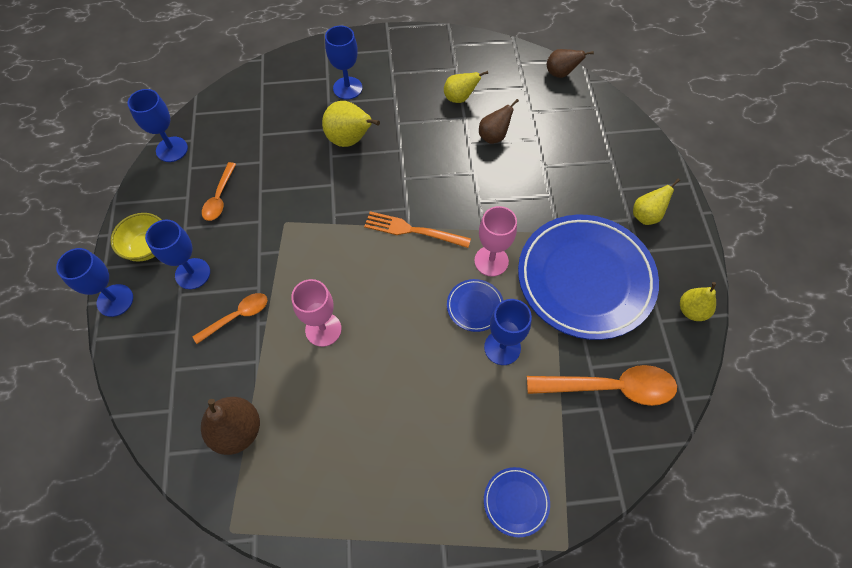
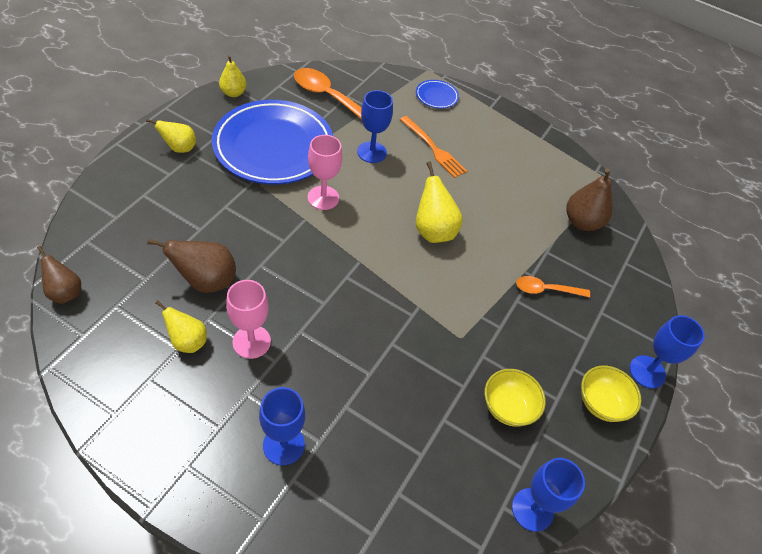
camera: 150 degrees left, 10 degrees down
blue goblet [145,220,210,289] -> none
orange spoon [202,162,236,221] -> yellow bowl [484,369,546,427]
pink goblet [291,279,342,347] -> pink goblet moved to [226,280,271,359]
yellow pear [322,101,380,147] -> yellow pear moved to [416,161,463,243]
orange fork [364,211,471,248] -> orange fork moved to [400,116,467,178]
blue plate [447,279,504,332] -> none
brown pear [479,99,519,144] -> brown pear [147,239,236,293], size x1.51

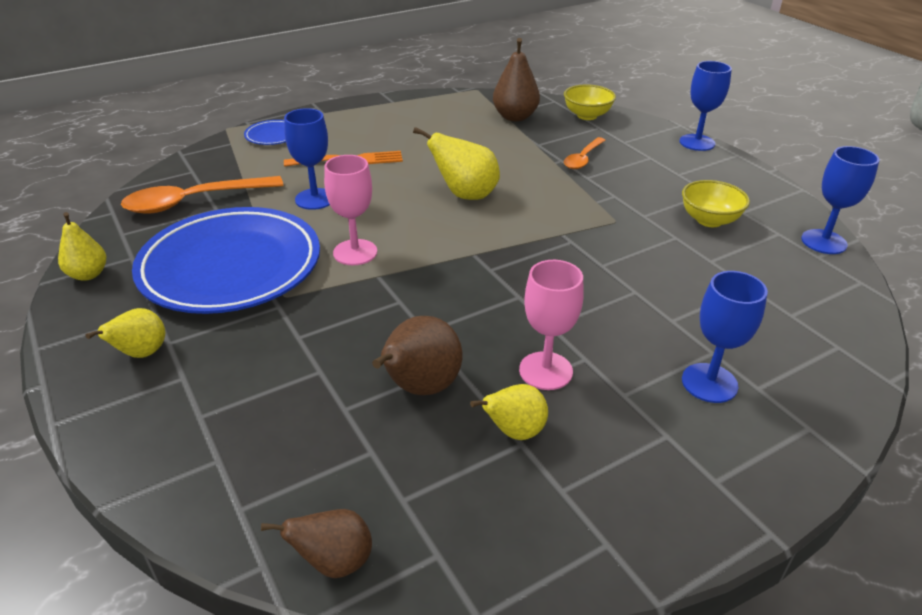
camera: 55 degrees left, 15 degrees down
yellow bowl [581,366,641,422] -> yellow bowl moved to [564,84,616,120]

